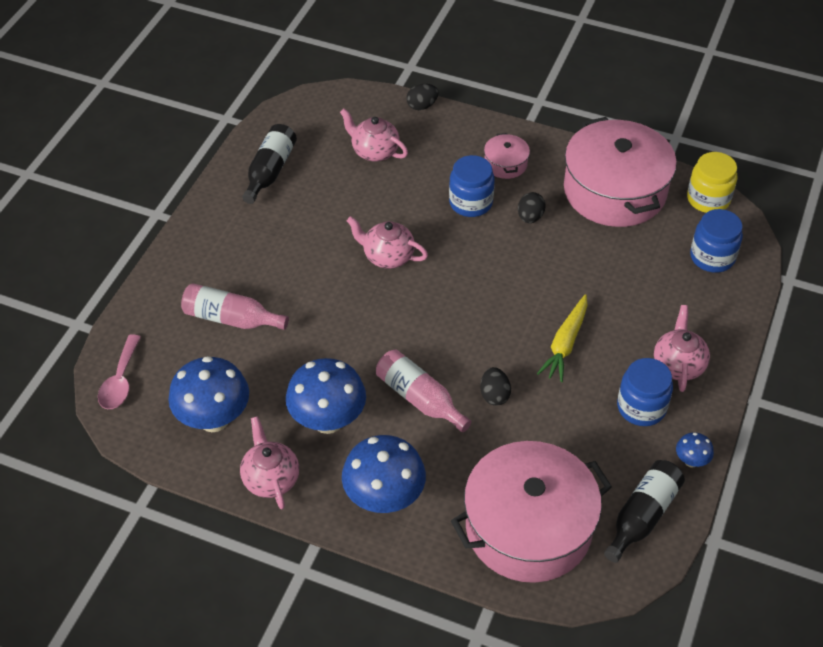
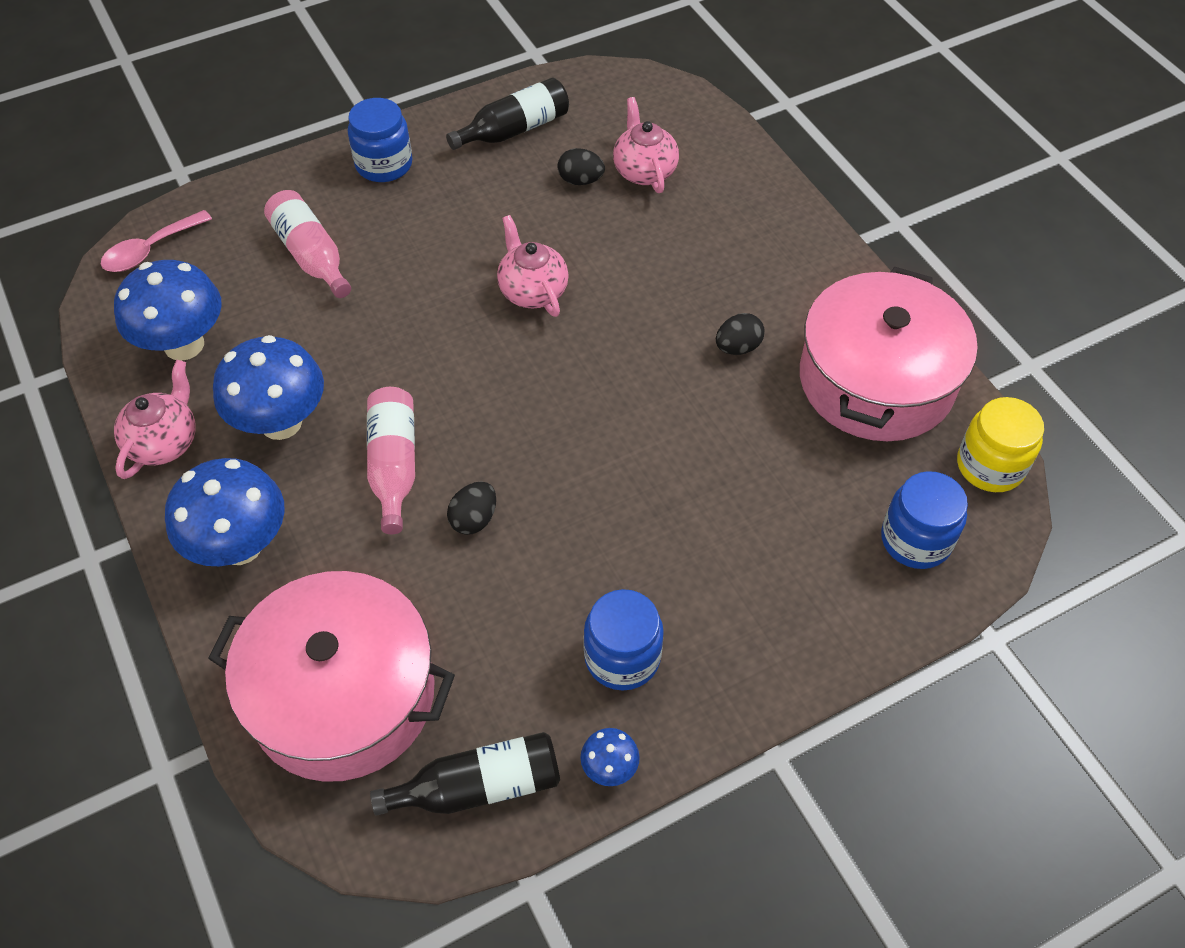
camera: 40 degrees right, 5 degrees up
black egg [407,84,438,110] -> black egg moved to [558,148,605,185]
blue jar [449,155,495,217] -> blue jar moved to [348,98,413,182]
pink pot [484,133,530,179] -> none
yellow carrot [537,294,588,382] -> none
pink teapot [654,305,710,392] -> none

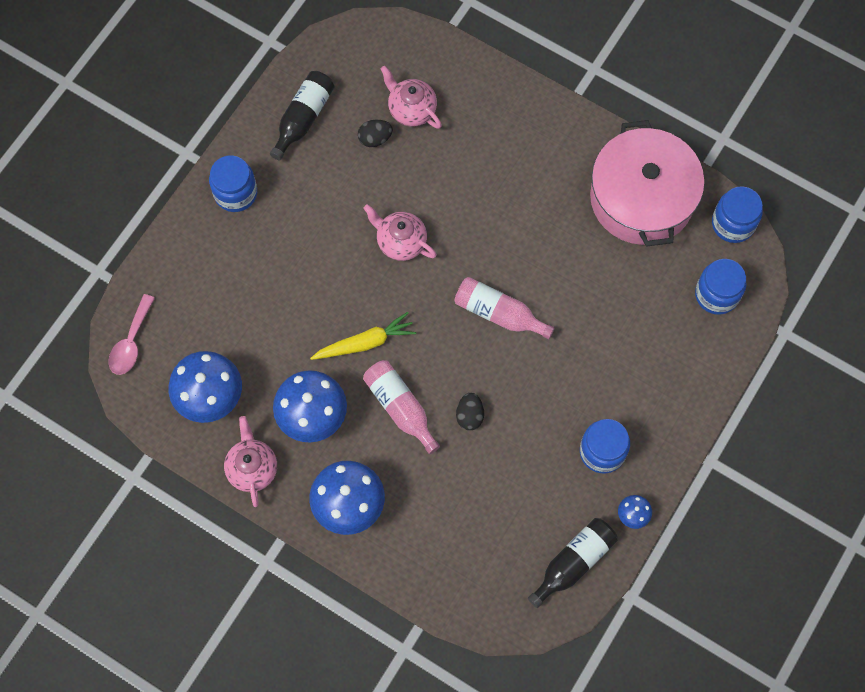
camera: 30 degrees left, 15 degrees up
pink pot [208,571,455,782] -> none
pink bottle [264,190,351,298] -> pink bottle moved to [454,277,555,339]
black egg [716,313,765,355] -> none
yellow jar [957,397,1044,492] -> blue jar [712,186,763,243]
none -> yellow carrot [310,312,416,360]

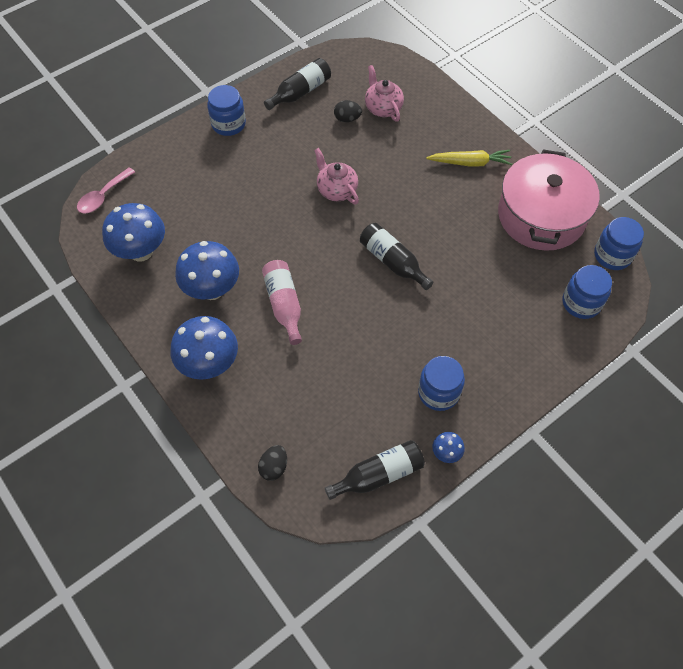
camera: 20 degrees right, 10 degrees down
pink teapot [224,416,277,507] -> none
yellow carrot [310,312,416,360] -> yellow carrot moved to [426,150,512,167]
pink bottle [454,277,555,339] -> black bottle [360,223,433,290]
black egg [456,393,484,430] -> black egg moved to [258,445,287,481]

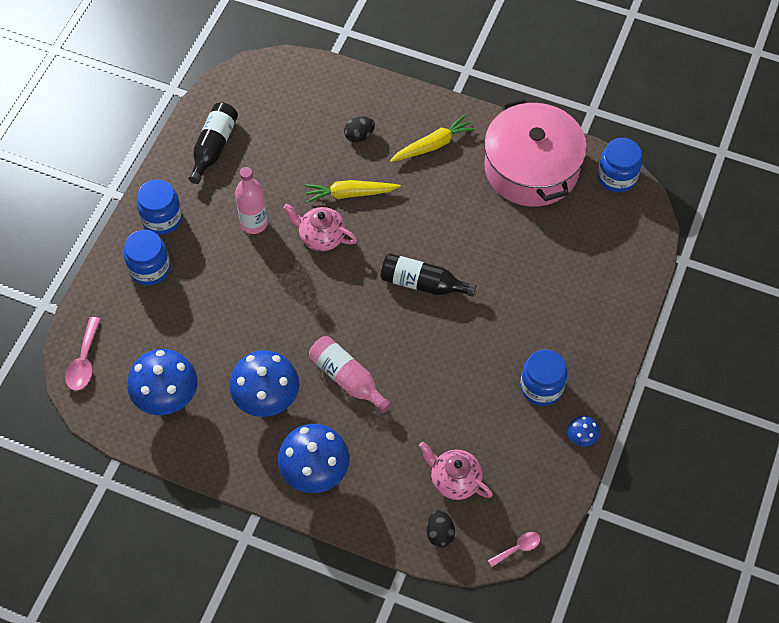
camera: 30 degrees left, 0 degrees up
black bottle [325,440,425,500] -> none
black egg [334,100,362,122] -> black egg moved to [344,117,375,142]
pink teapot [365,65,404,122] -> pink teapot moved to [419,442,493,500]
blue jar [563,265,612,319] -> blue jar moved to [124,230,170,285]
none -> pink bottle [235,167,268,234]
none -> yellow carrot [304,180,401,203]
none -> pink spoon [488,532,540,567]

